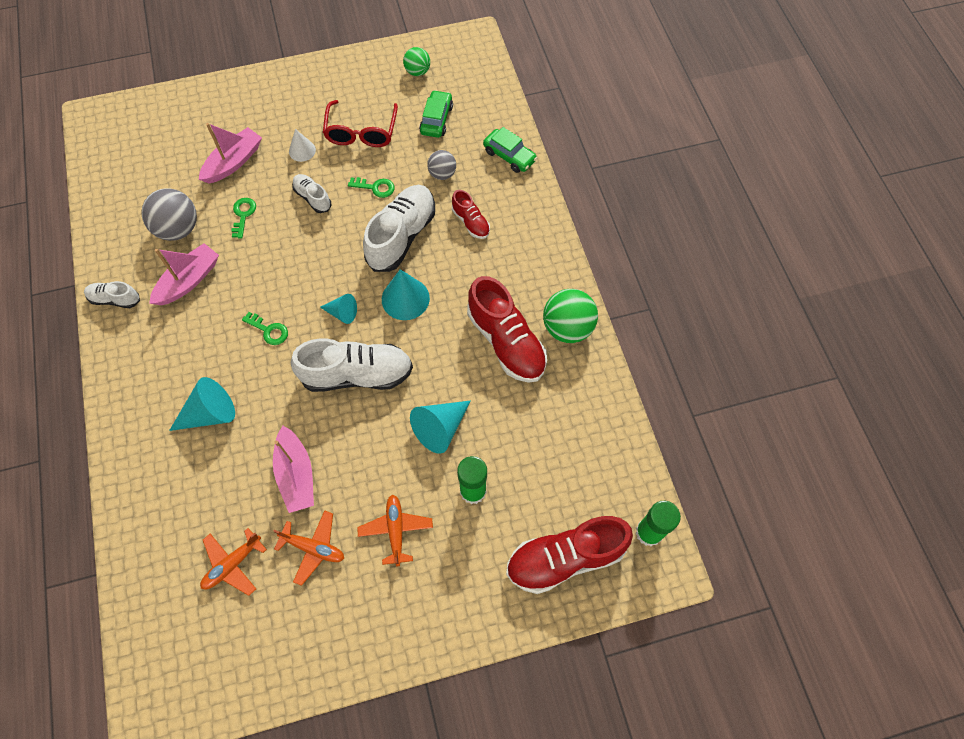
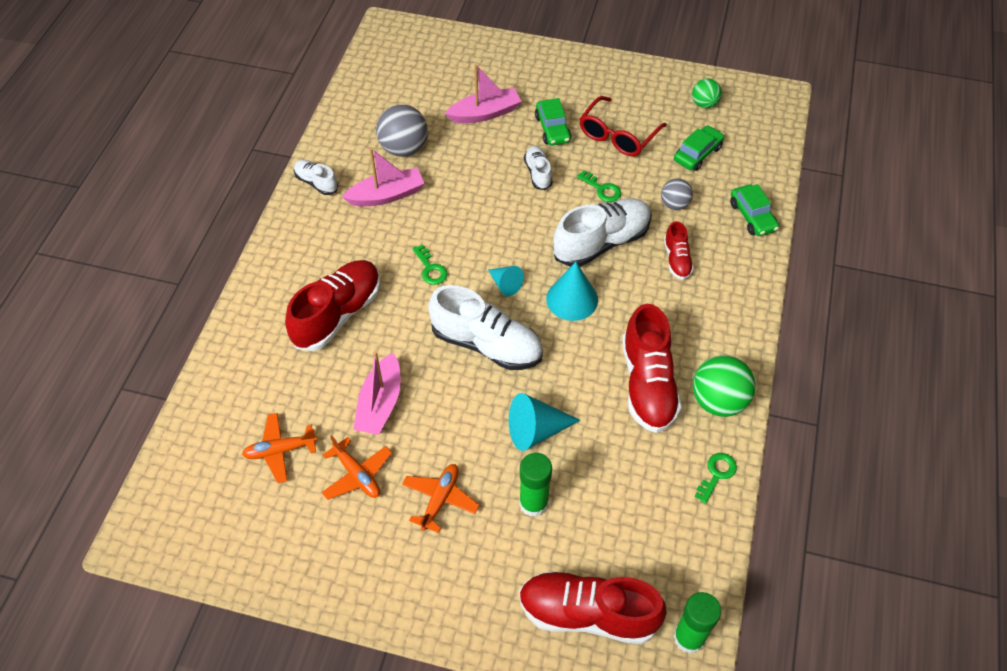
camera: 30 degrees right, 10 degrees down
turquoise cone [169,377,235,431] -> red shoe [285,260,380,351]
green key [231,198,256,238] -> green key moved to [695,453,737,504]
white cone [289,129,316,162] -> green car [535,98,571,146]

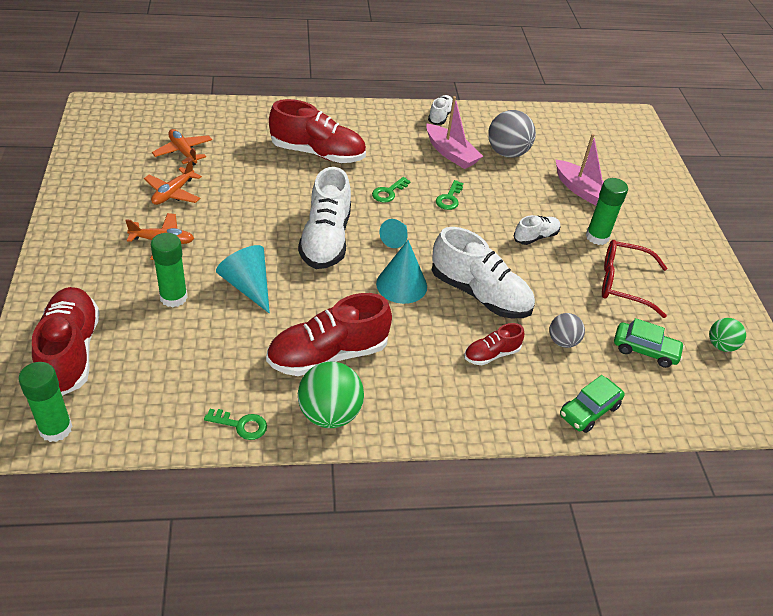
camera: 65 degrees right, 10 degrees down
pink boat [353,351,401,435] -> none
green car [535,98,571,146] -> green glue stick [586,178,628,245]
green key [577,171,621,202] -> green key moved to [436,180,463,210]

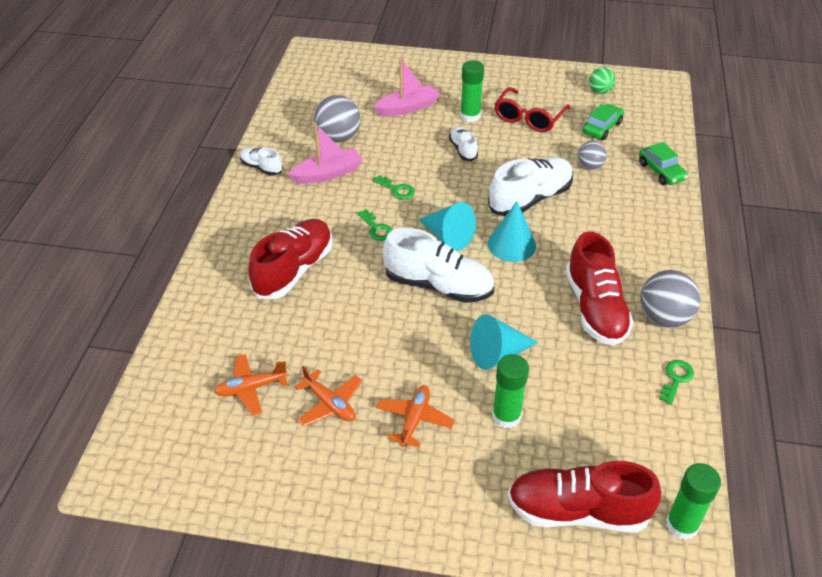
camera: 70 degrees left, 0 degrees up
green ball [298,362,364,428] -> grey ball [640,270,701,328]
turquoise cone [380,219,408,248] -> turquoise cone [419,202,476,251], size x1.63
red shoe [464,323,524,365] -> none

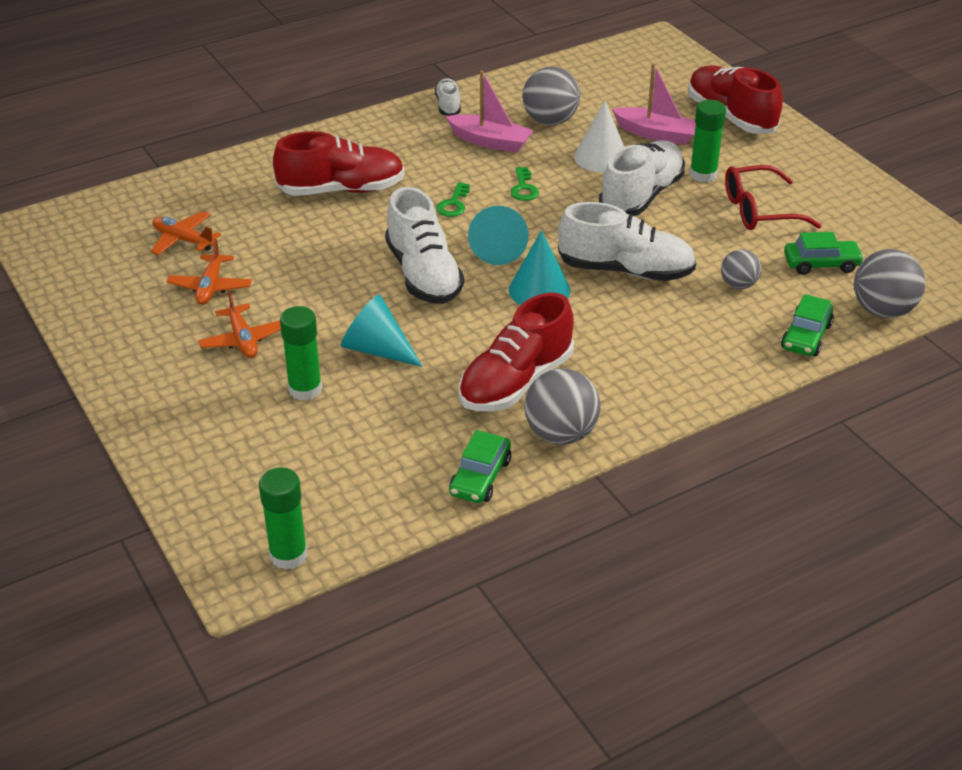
camera: 50 degrees right, 5 degrees down
orange plane [376,385,455,447] -> orange plane turned 90 degrees clockwise [198,291,281,358]
white shoe [449,126,478,161] -> white shoe [599,140,685,216], size x1.94
red shoe [508,461,661,532] -> red shoe moved to [688,65,783,134]
green ball [589,67,615,94] -> none
green key [660,360,694,405] -> green car [449,430,511,503]
none -> white cone [574,101,624,172]
none -> grey ball [854,249,925,318]

